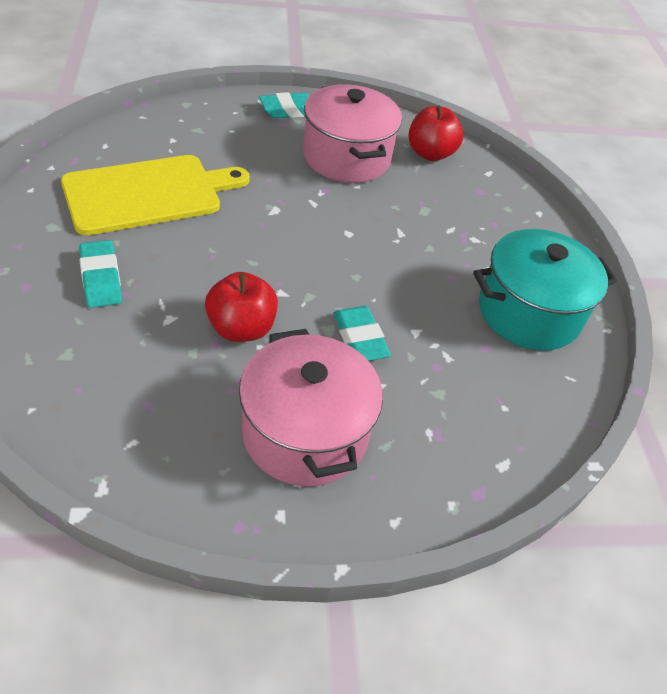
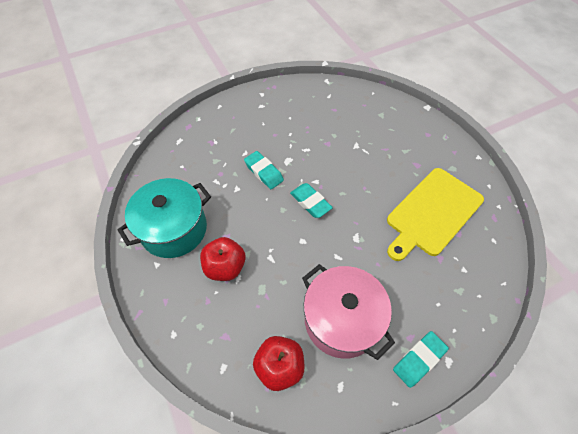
camera: 165 degrees right, 10 degrees up
turquoise eraser [79,240,122,308] -> turquoise eraser moved to [290,183,333,218]
red apple [205,272,278,342] -> red apple moved to [200,237,246,281]
pink pot [239,329,383,486] -> none

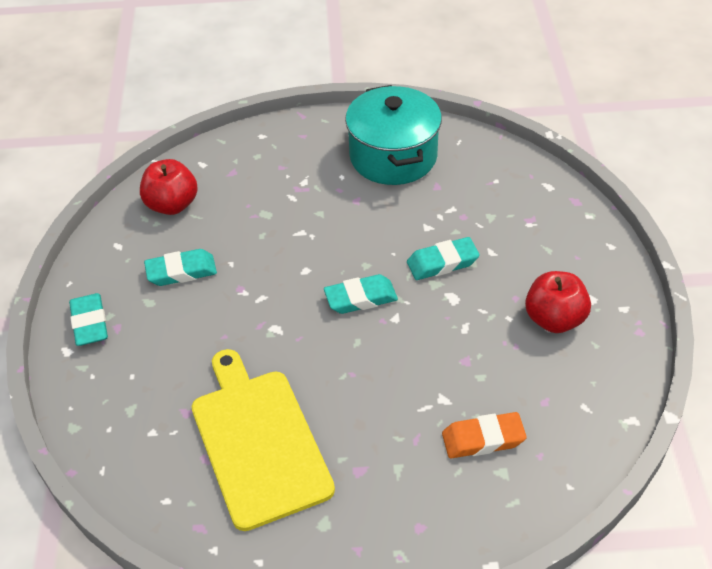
camera: 115 degrees right, 10 degrees down
red apple [200,237,246,281] -> red apple moved to [525,271,591,333]
pink pot [302,264,395,360] -> turquoise eraser [144,249,217,286]
none -> orange eraser [442,412,527,458]

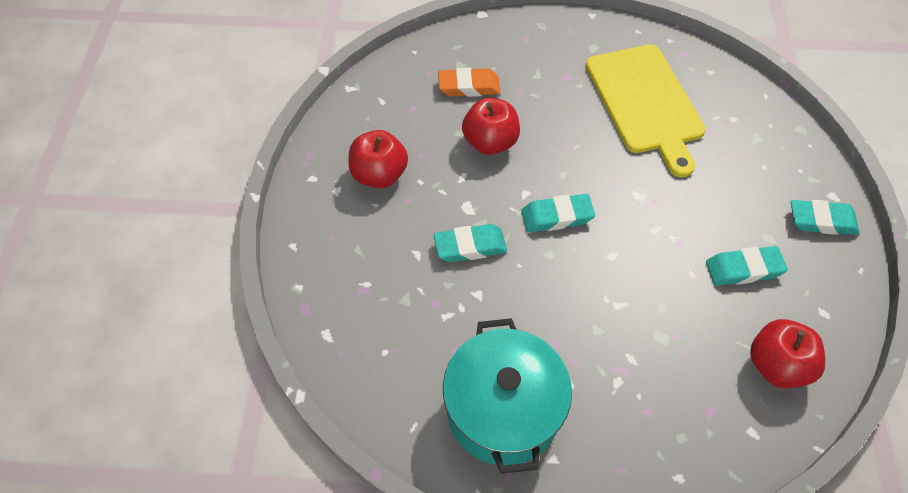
camera: 175 degrees left, 10 degrees up
turquoise eraser [69,293,108,346] -> turquoise eraser turned 75 degrees counterclockwise [790,200,860,235]
none -> red apple [462,98,520,155]

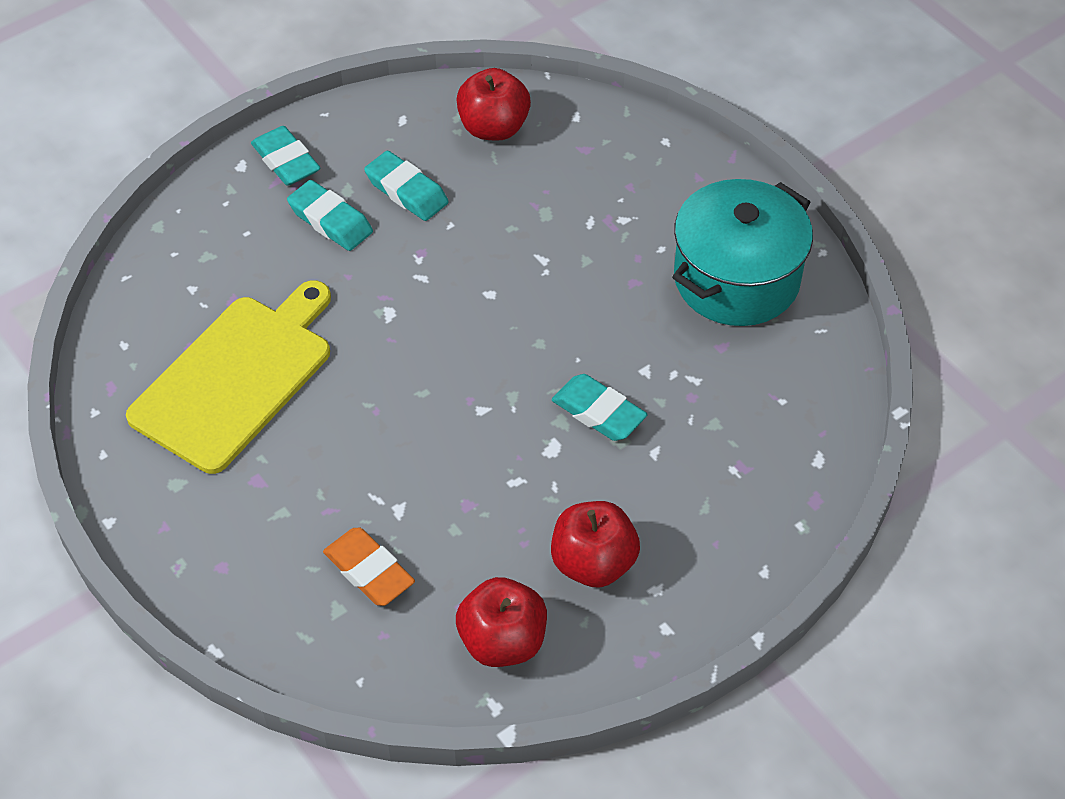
camera: 130 degrees left, 5 degrees down
red apple [462,98,520,155] -> red apple moved to [456,577,547,667]
turquoise eraser [521,194,595,232] -> turquoise eraser moved to [287,180,373,251]

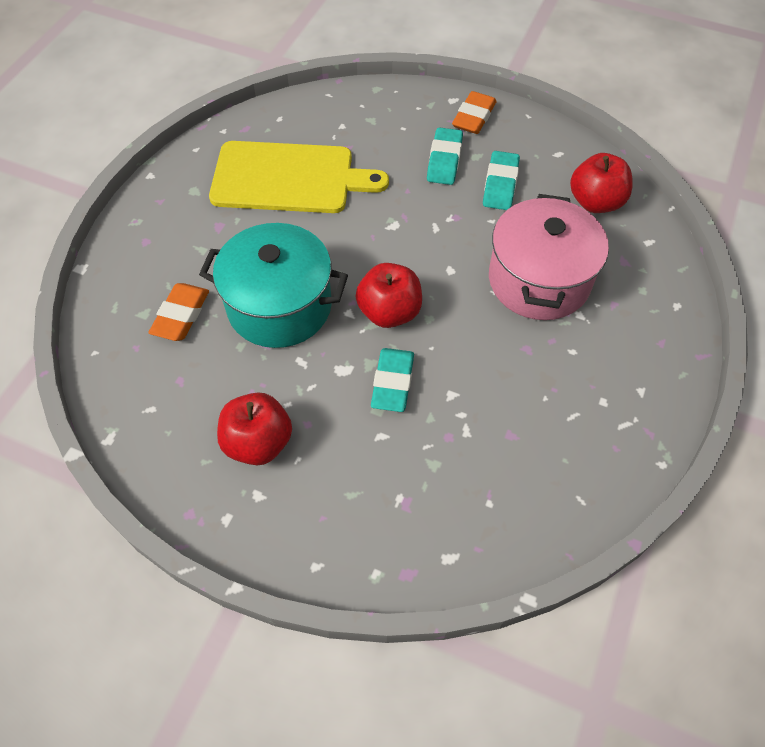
camera: 60 degrees right, 5 degrees up
turquoise eraser [251,126,320,186] -> orange eraser [452,91,496,134]
red apple [456,577,547,667] -> red apple moved to [356,263,422,328]
turquoise pot [672,179,813,326] -> turquoise pot moved to [199,223,348,348]
none -> pink pot [489,194,609,320]

